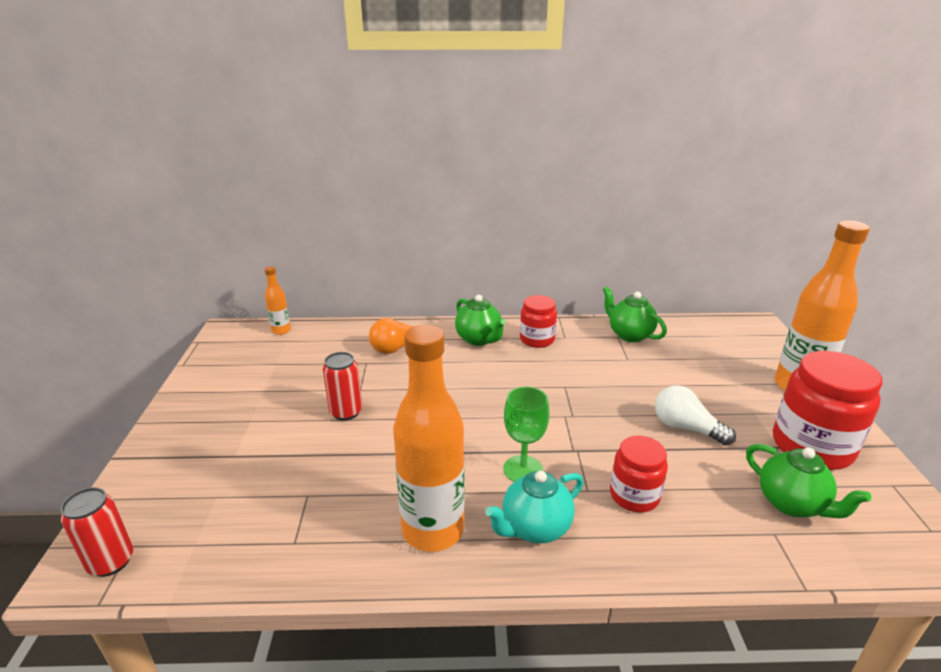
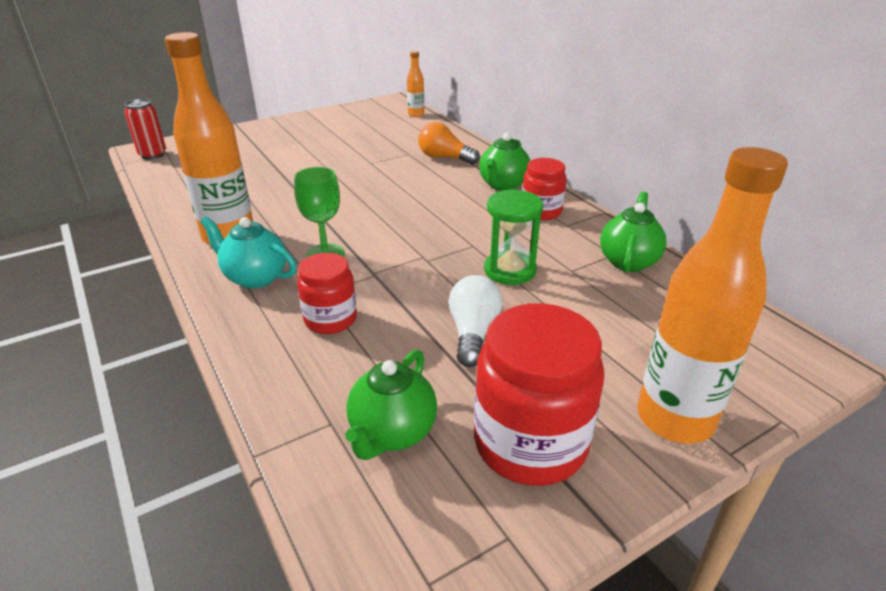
camera: 60 degrees right, 5 degrees up
red can [323,352,362,421] -> none
none -> green hourglass [484,189,543,285]

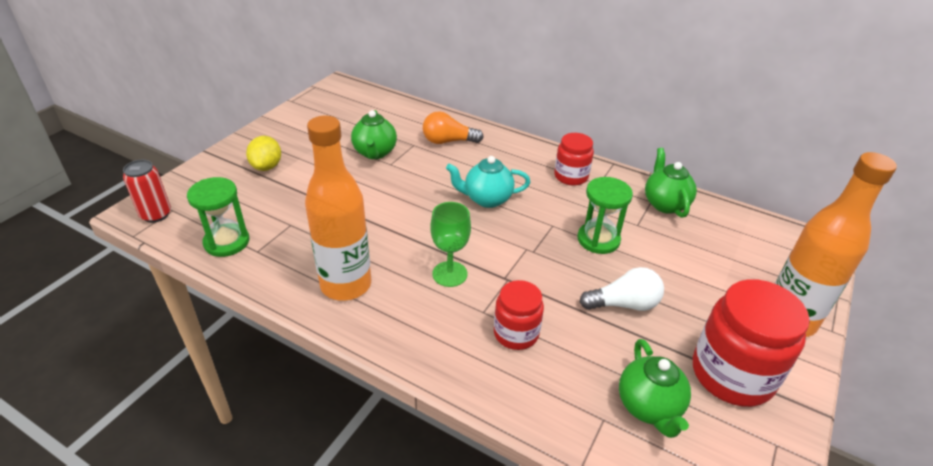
camera: 30 degrees left, 5 degrees up
turquoise teapot [200,216,296,289] -> turquoise teapot moved to [446,156,530,208]
orange bottle [407,51,424,117] -> none
white light bulb [449,275,502,367] -> white light bulb turned 105 degrees clockwise [580,267,664,311]
green teapot [479,133,530,191] -> green teapot moved to [351,110,397,159]
none -> green hourglass [187,177,249,257]
none -> yellow lemon [246,136,281,171]

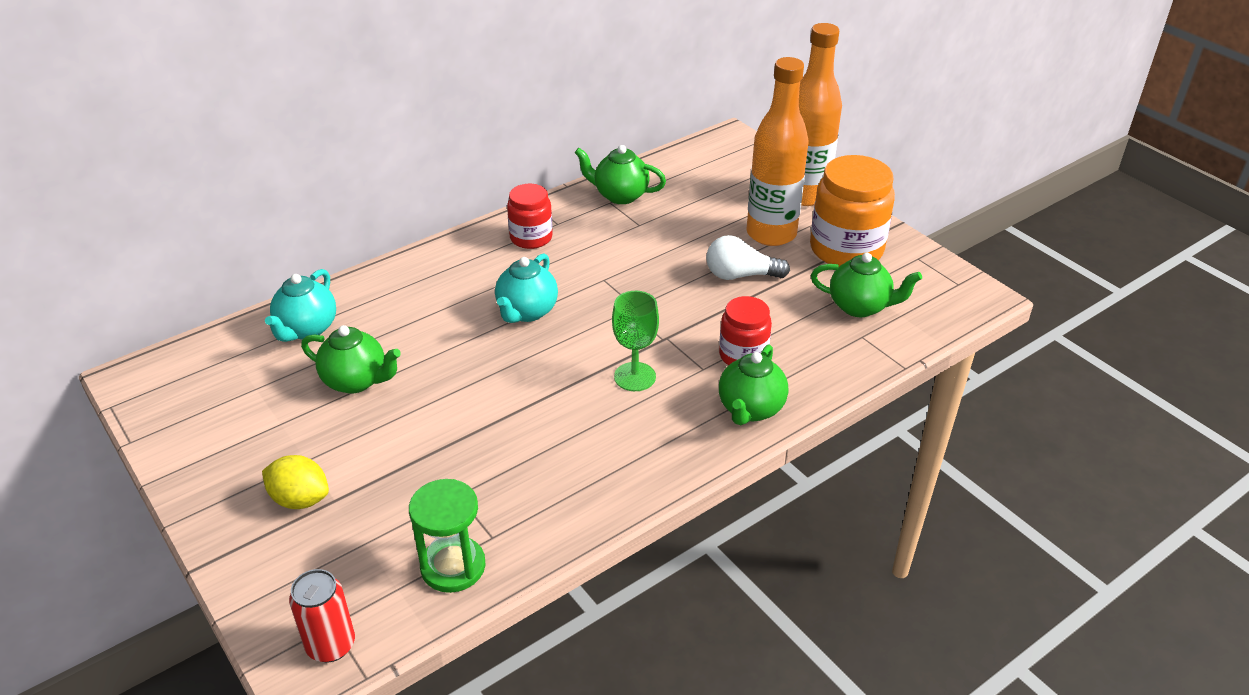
camera: 65 degrees left, 0 degrees up
orange bottle [305,116,371,301] -> orange bottle moved to [747,57,809,246]
orange light bulb [423,111,484,144] -> none
green hourglass [577,177,633,254] -> none
white light bulb [580,267,664,311] -> white light bulb turned 105 degrees counterclockwise [706,235,790,280]
red jar [693,279,810,407] -> orange jar [810,155,895,267]
none -> turquoise teapot [265,269,336,342]
none -> green teapot [719,344,788,425]

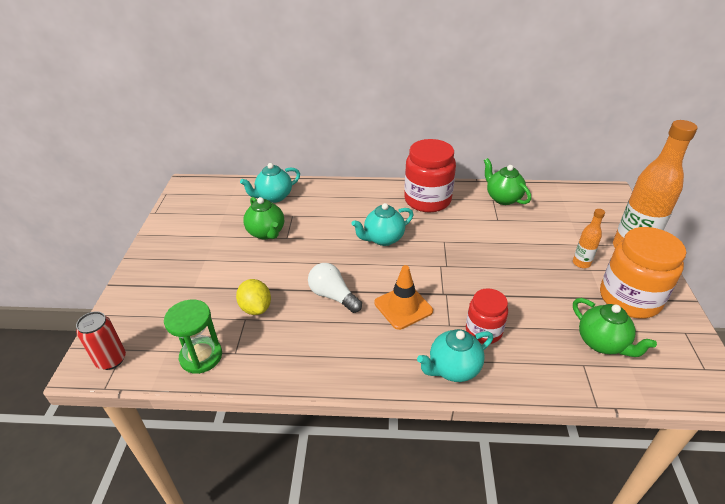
camera: 40 degrees right, 0 degrees up
yellow lemon [262,455,329,509] -> yellow lemon moved to [236,279,271,315]
red jar [507,184,553,249] -> red jar [404,139,456,212], size x1.70
green goblet [612,291,659,391] -> orange traffic cone [374,265,433,330]
white light bulb [706,235,790,280] -> white light bulb moved to [308,263,362,313]
green teapot [719,344,788,425] -> turquoise teapot [417,329,493,382]
orange bottle [747,57,809,246] -> orange bottle [573,209,605,268], size x0.46

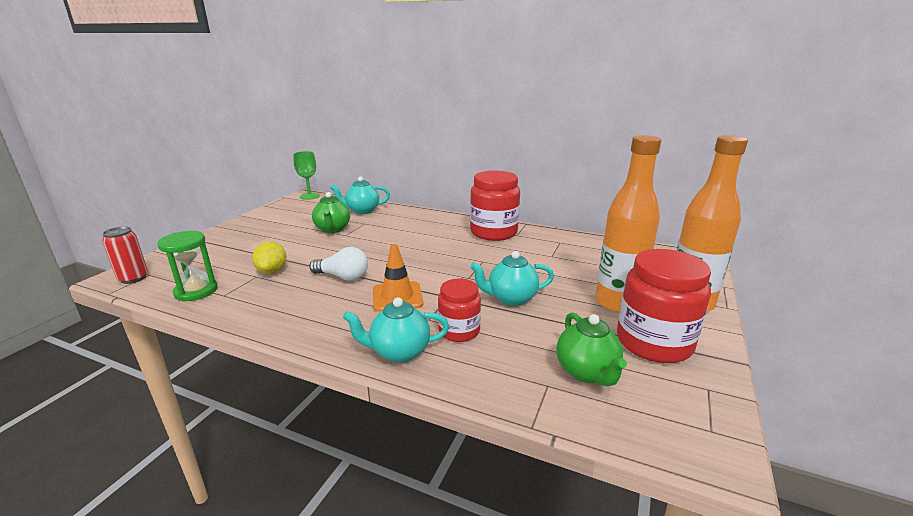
camera: 20 degrees right, 15 degrees down
white light bulb [308,263,362,313] -> white light bulb turned 135 degrees clockwise [309,247,368,281]
turquoise teapot [352,203,414,246] -> turquoise teapot moved to [470,251,554,306]
green teapot [484,158,531,205] -> none
orange bottle [573,209,605,268] -> orange bottle [595,135,661,313], size x2.16
orange jar [600,227,686,319] -> red jar [617,249,711,363]
none -> green goblet [293,151,320,200]

